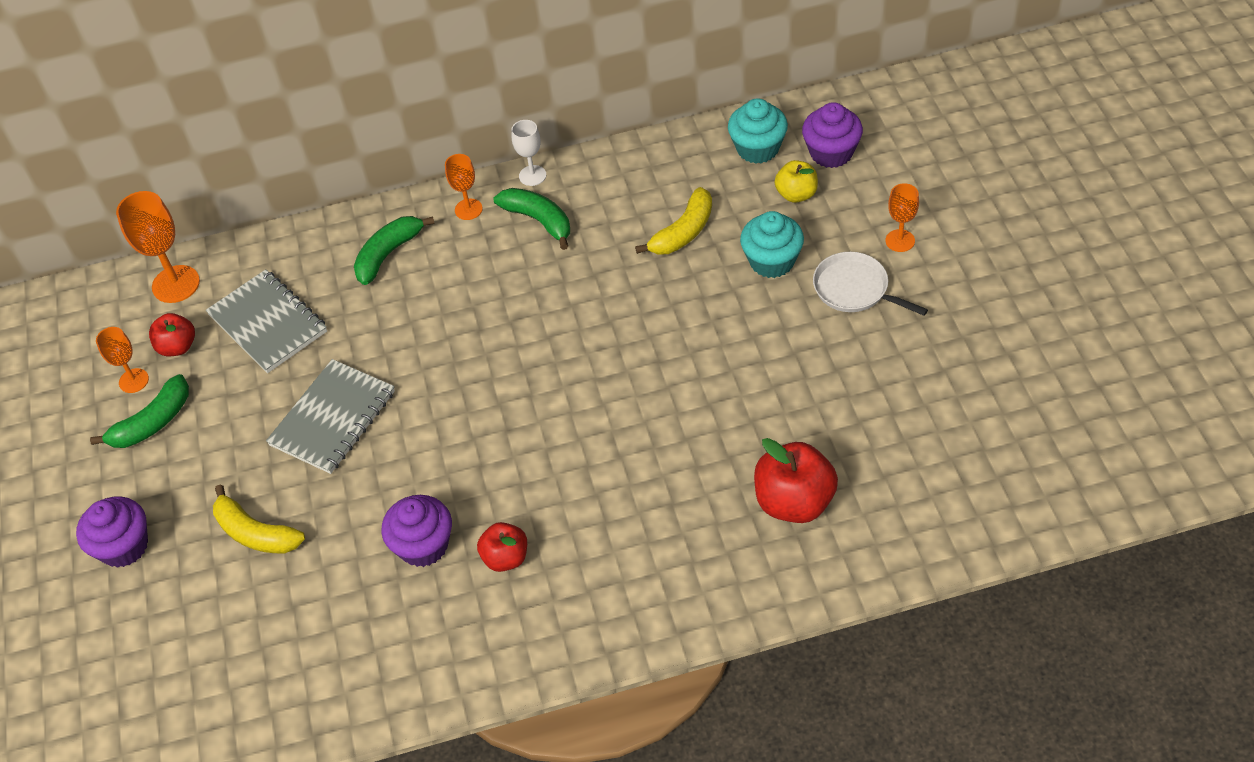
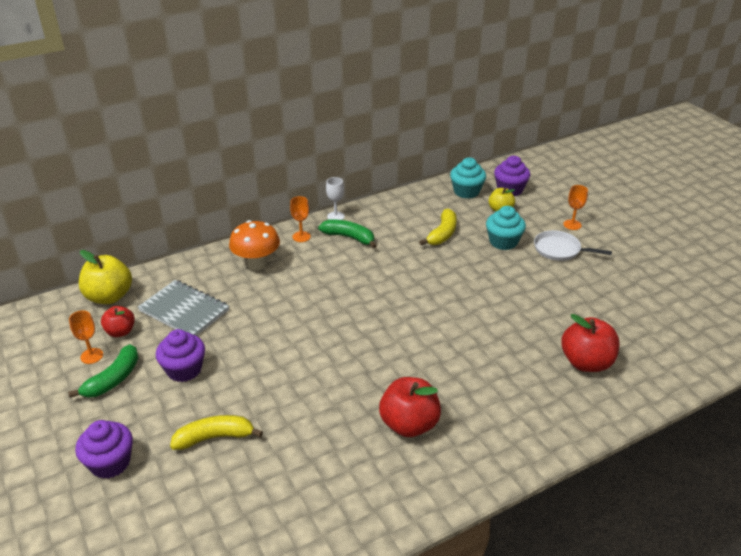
camera: 20 degrees left, 15 degrees down
orange goblet [116,191,200,303] -> yellow apple [79,250,132,304]
yellow banana [213,484,305,553] -> yellow banana turned 150 degrees clockwise [170,415,263,450]
grey notebook [266,359,395,474] -> none
green banana [354,216,435,285] -> orange mushroom [229,220,280,270]
purple cupcake [381,495,452,567] -> purple cupcake moved to [156,329,205,382]
red apple [477,522,527,572] -> red apple [379,377,441,437], size x1.65

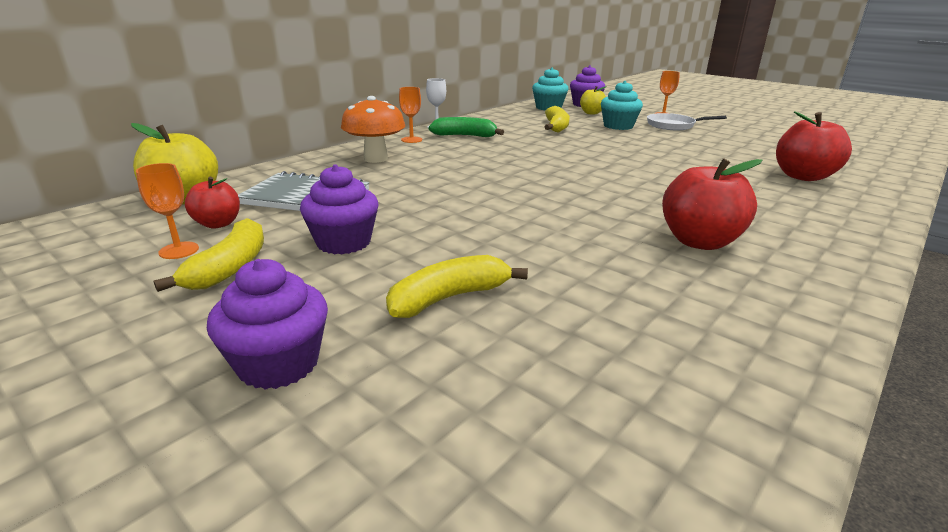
camera: 20 degrees left, 10 degrees down
green banana [68,344,138,398] -> yellow banana [154,218,264,292]

